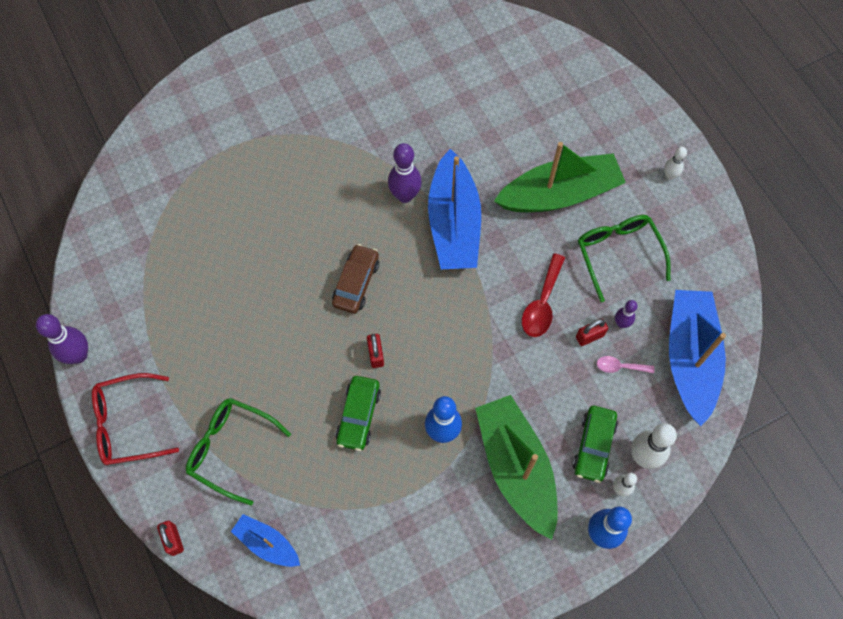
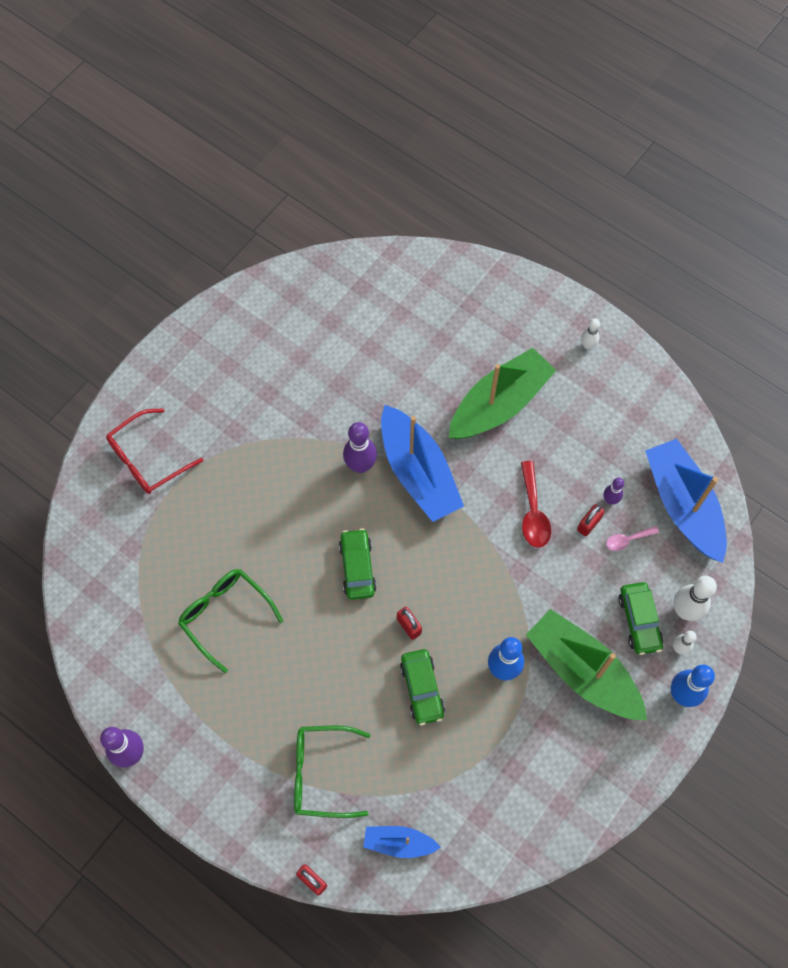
camera: 25 degrees left, 0 degrees up
red glasses [92,373,179,465] -> red glasses moved to [106,408,203,494]
brown car [332,244,379,314] -> green car [339,529,377,600]
green glasses [578,215,671,302] -> green glasses moved to [178,569,283,673]

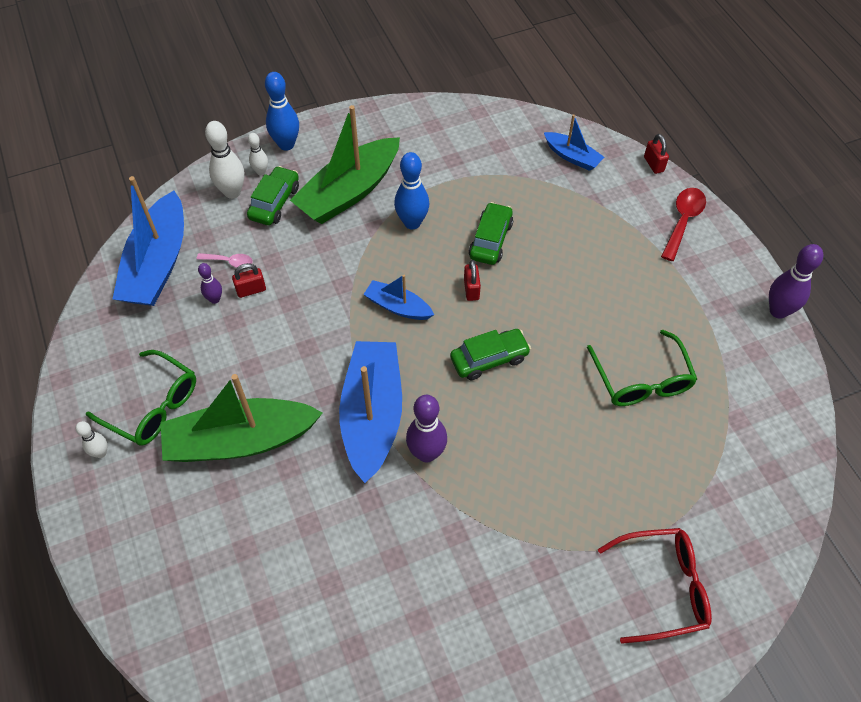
camera: 150 degrees left, 10 degrees down
green glasses [294,726,370,818] -> green glasses moved to [86,350,196,446]
green car [339,529,377,600] -> green car turned 135 degrees counterclockwise [450,329,531,380]
red spoon [521,461,551,548] -> red spoon moved to [661,188,706,261]
green boat [526,609,647,720] -> green boat turned 60 degrees clockwise [290,105,400,224]
none -> blue boat [363,275,434,320]

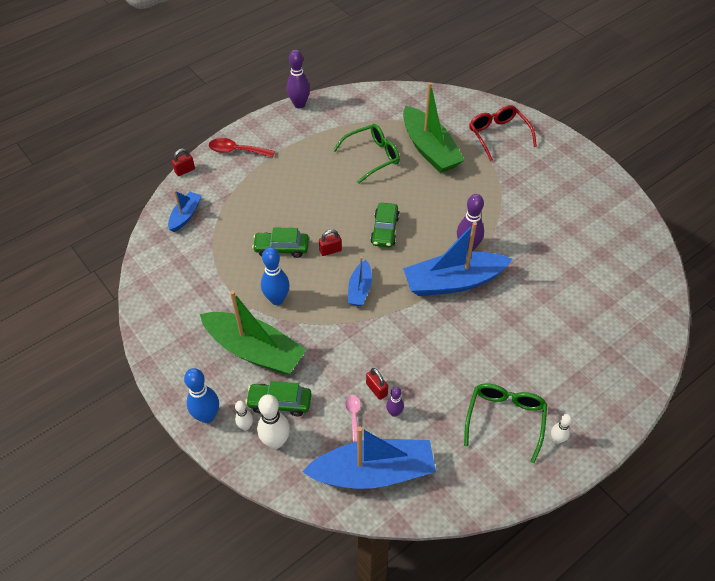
camera: 105 degrees left, 5 degrees down
green boat [161,374,323,462] -> green boat moved to [403,82,465,173]
green car [450,329,531,380] -> green car turned 135 degrees counterclockwise [370,203,400,247]

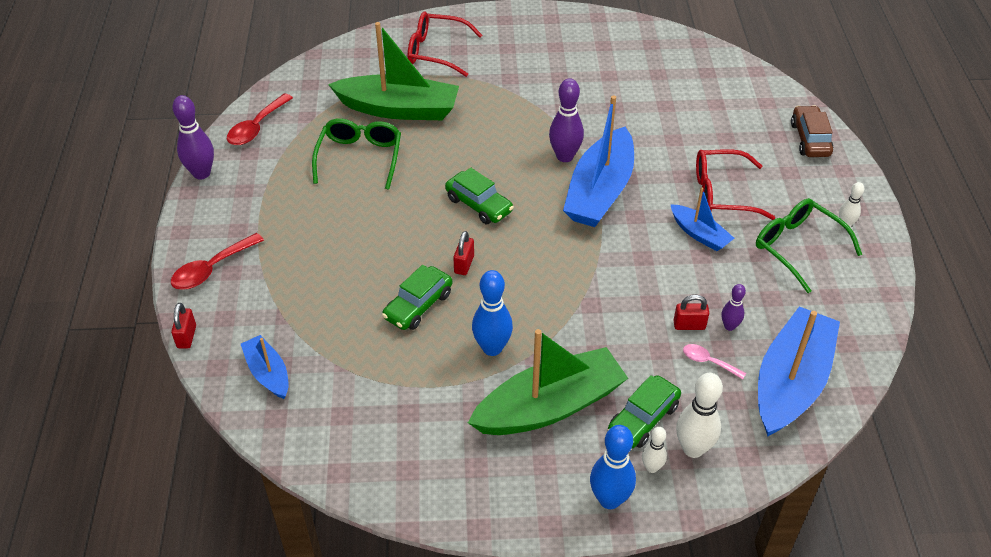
camera: 55 degrees left, 5 degrees down
blue boat [348,256,372,306] -> blue boat moved to [670,188,734,251]
none -> red spoon [227,93,293,145]
none -> red glasses [696,149,775,220]
none -> brown car [791,106,834,157]

